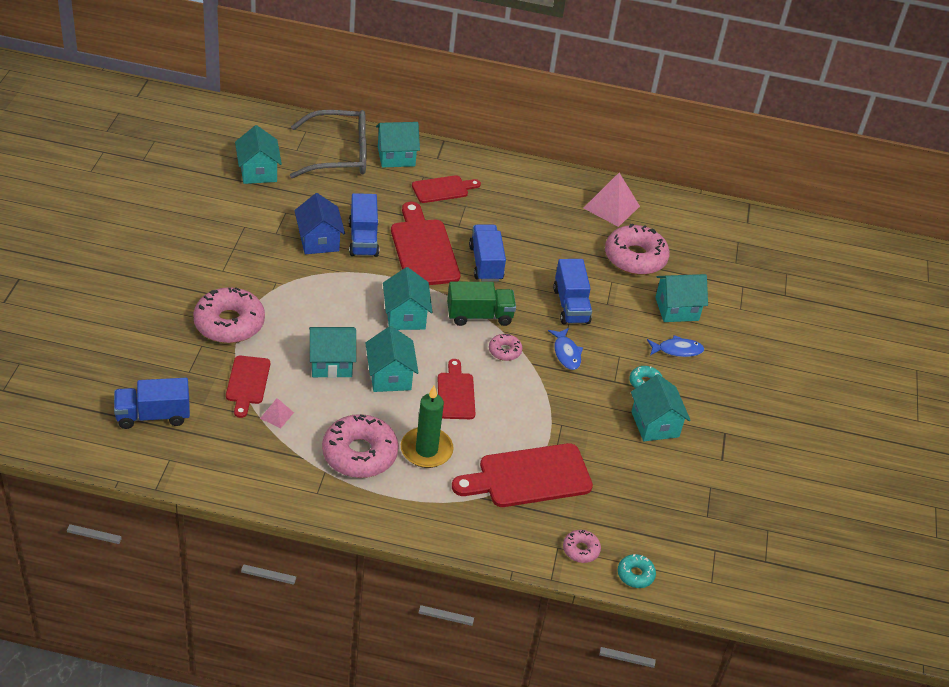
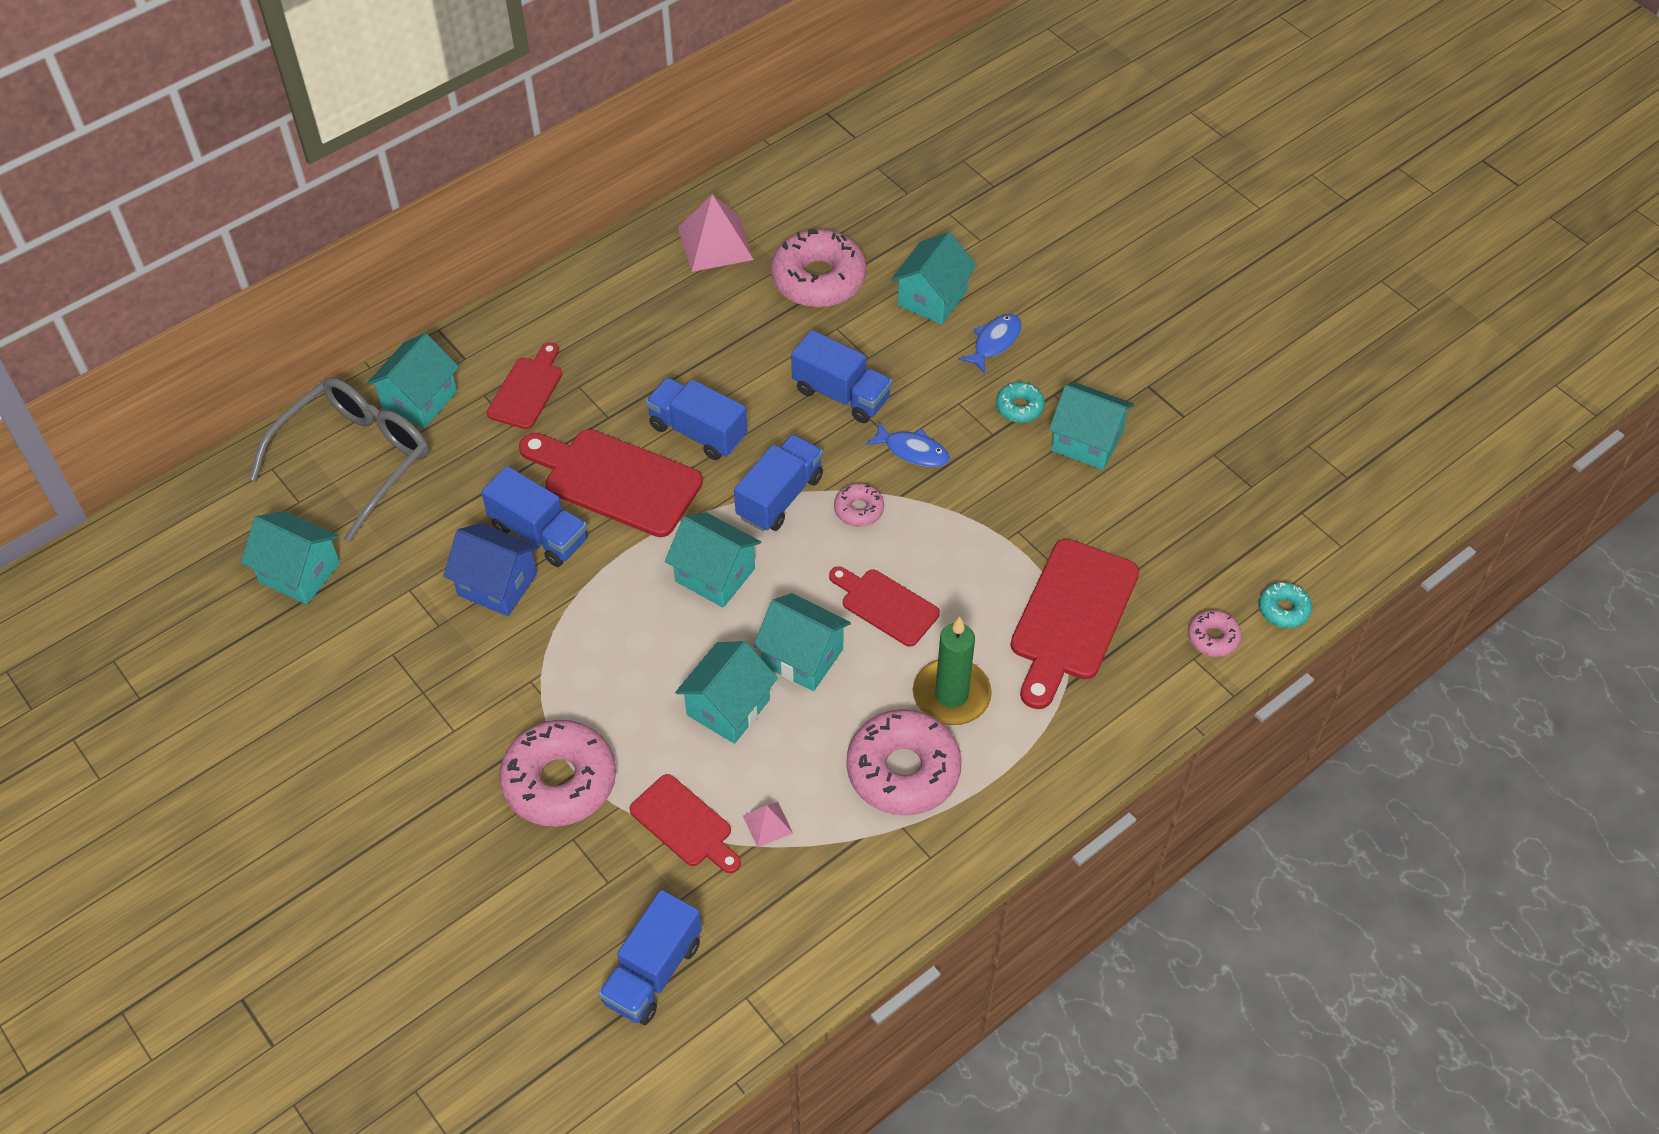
camera: 45 degrees left, 10 degrees up
green truck [447,282,516,326] -> blue truck [734,434,823,531]

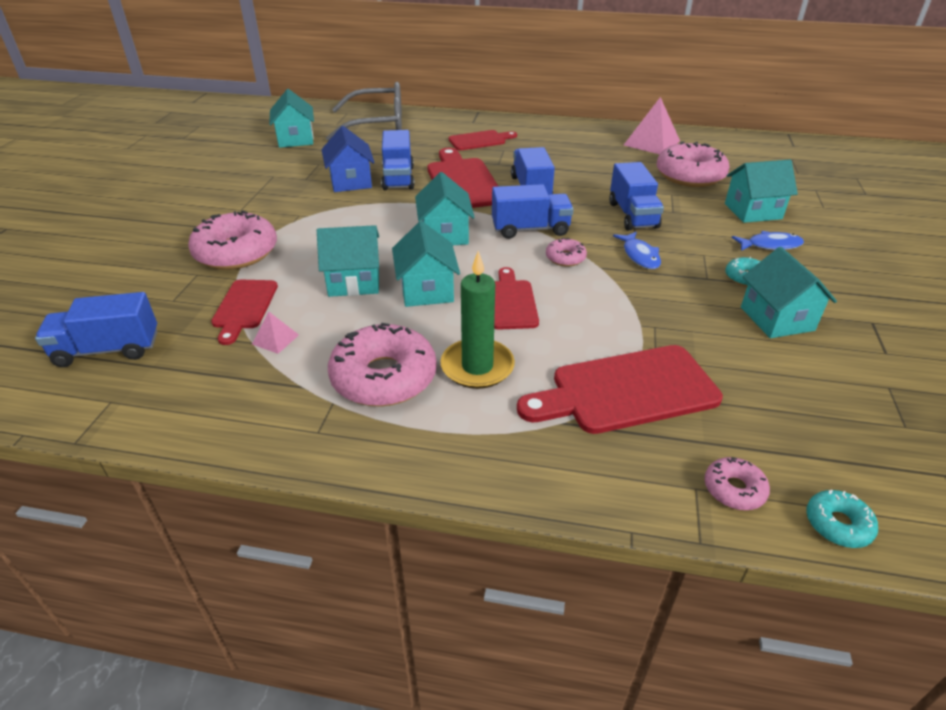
camera: 50 degrees right, 15 degrees down
turquoise house [367,333,459,429] -> none

